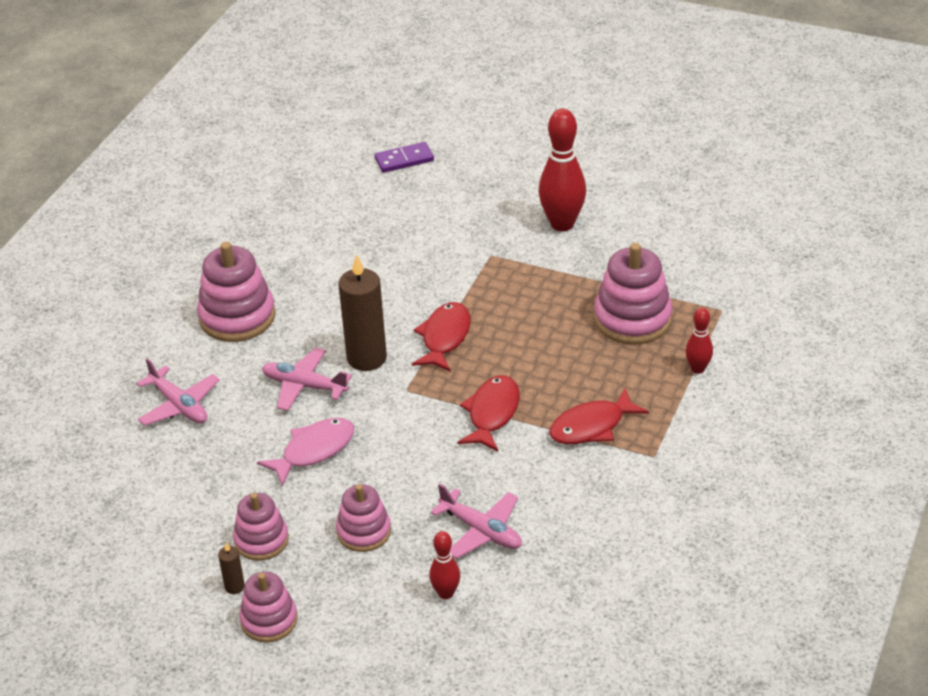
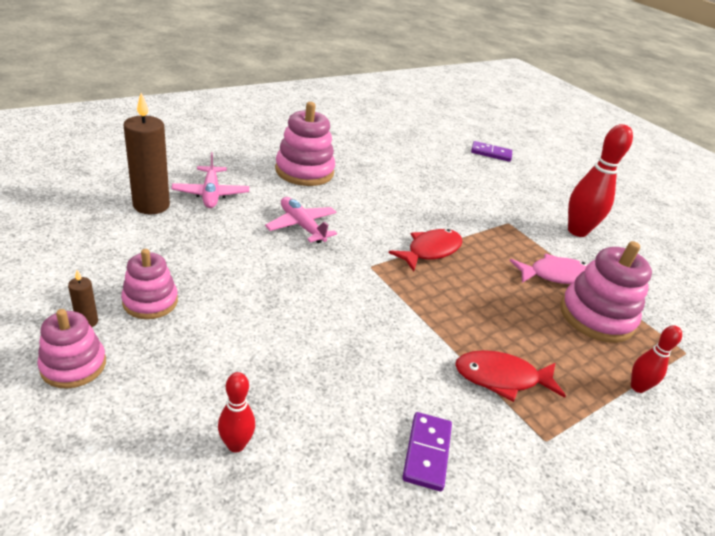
camera: 25 degrees right, 5 degrees down
pink fish [257,418,354,487] -> pink fish moved to [510,254,588,284]
pink stacking toy [336,484,391,552] -> none
brown candle [339,254,387,371] -> brown candle moved to [124,93,170,214]
pink plane [430,483,522,559] -> none
red fish [458,376,520,451] -> none
none -> purple domino [402,412,452,491]

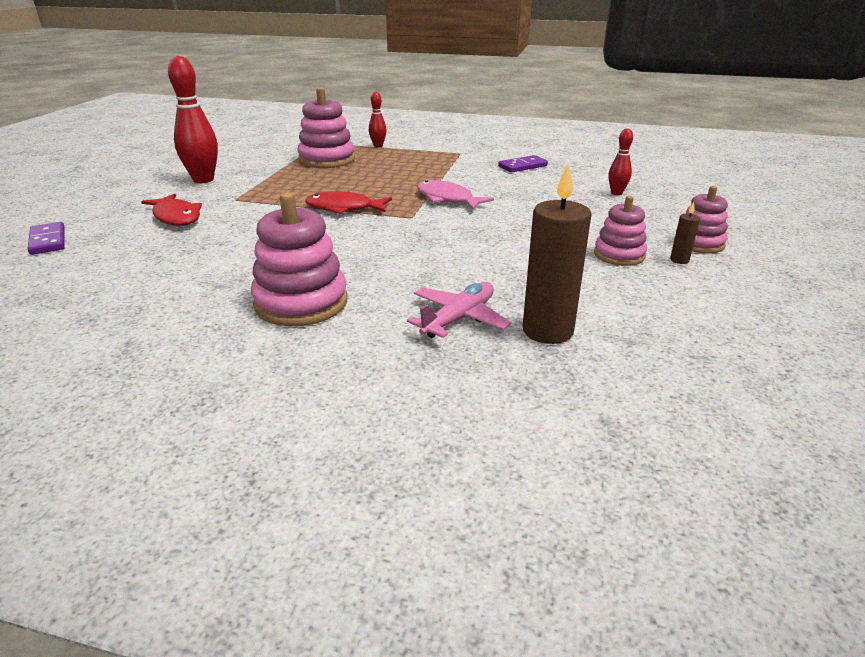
camera: 125 degrees left, 5 degrees down
pink plane [265,197,337,243] -> none
red fish [455,350,566,402] -> red fish moved to [141,194,202,226]
pink fish [510,254,588,284] -> pink fish moved to [417,180,494,210]

